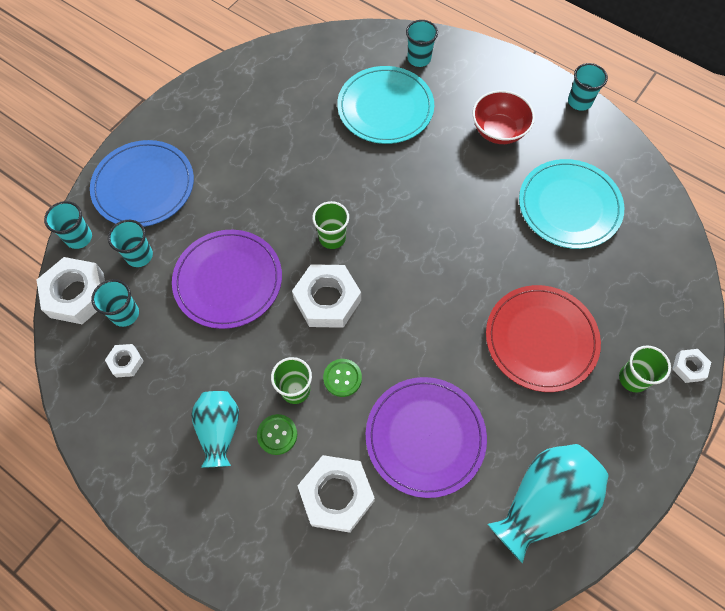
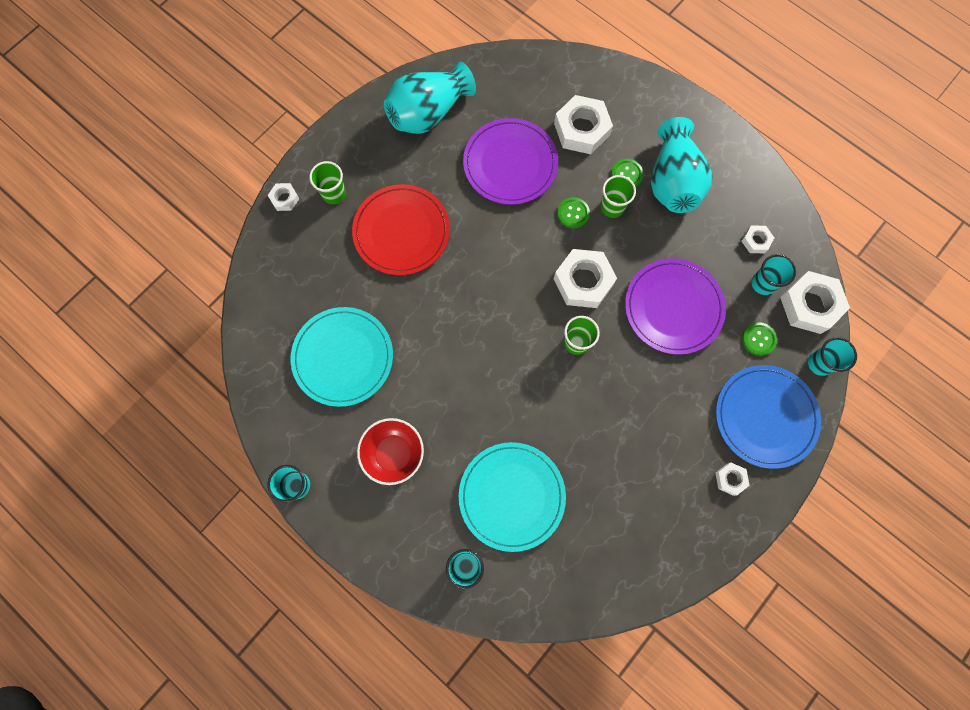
camera: 175 degrees left, 10 degrees up
turquoise cup [108,220,153,267] -> green button [742,322,777,356]
turquoise vase [191,391,239,468] -> turquoise vase [651,117,713,213], size x1.56
none -> white nut [716,463,750,496]

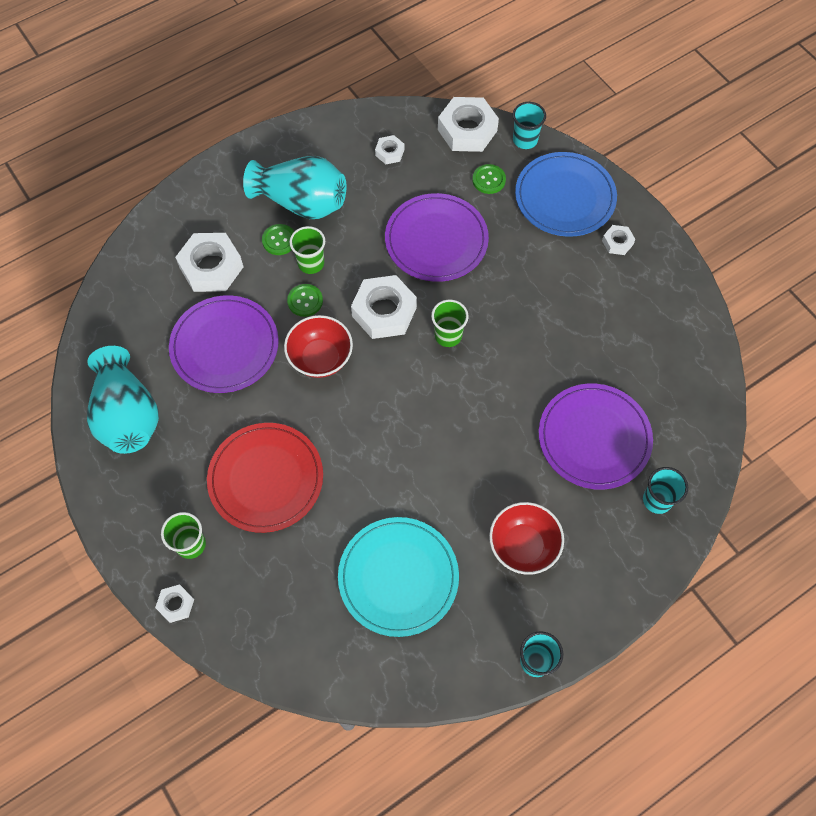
camera: 75 degrees left, 10 degrees down
turquoise plate [459,442,566,552] -> purple plate [539,383,653,490]
turquoise cup [751,254,796,295] -> none
none -> red bowl [284,315,353,378]

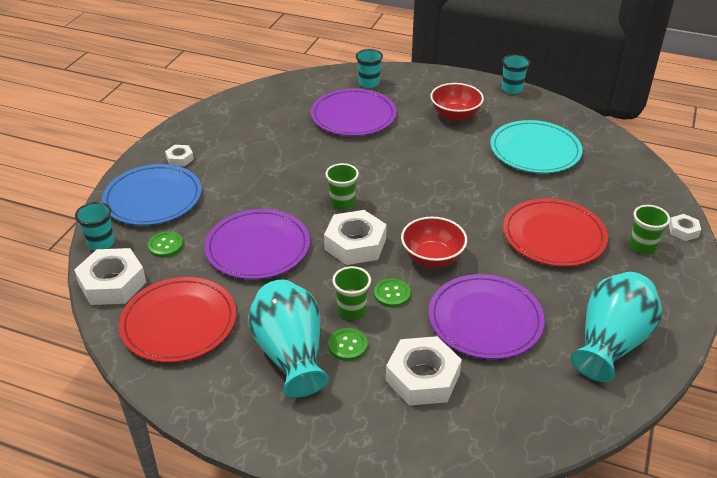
camera: 125 degrees left, 25 degrees down
white nut [375,135,404,164] -> red plate [119,277,236,363]

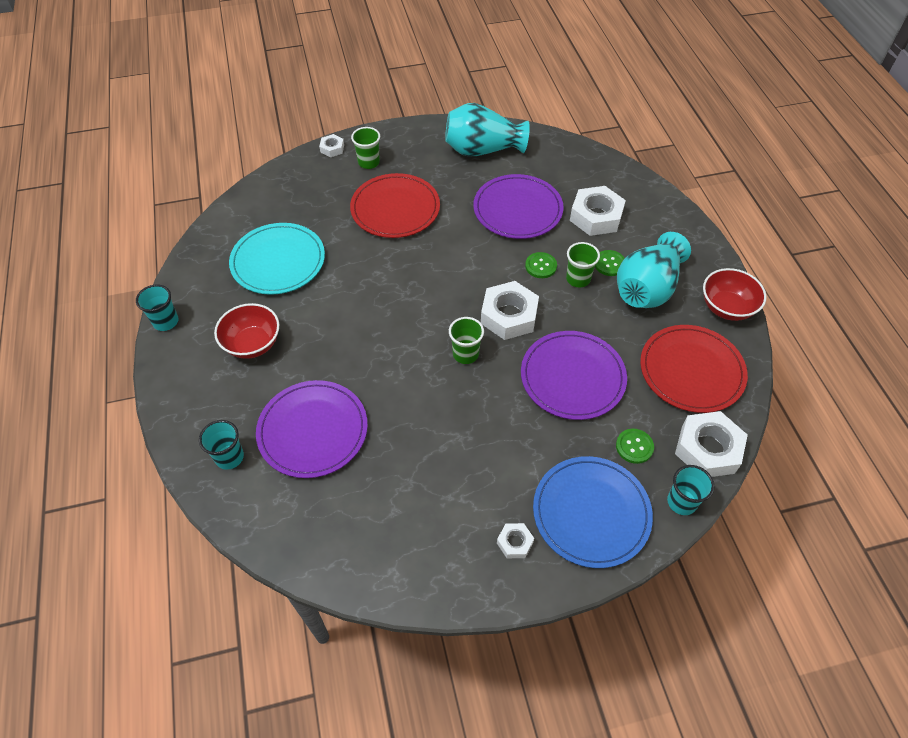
camera: 125 degrees left, 15 degrees up
red bowl [401,217,467,268] -> red bowl moved to [703,268,766,321]

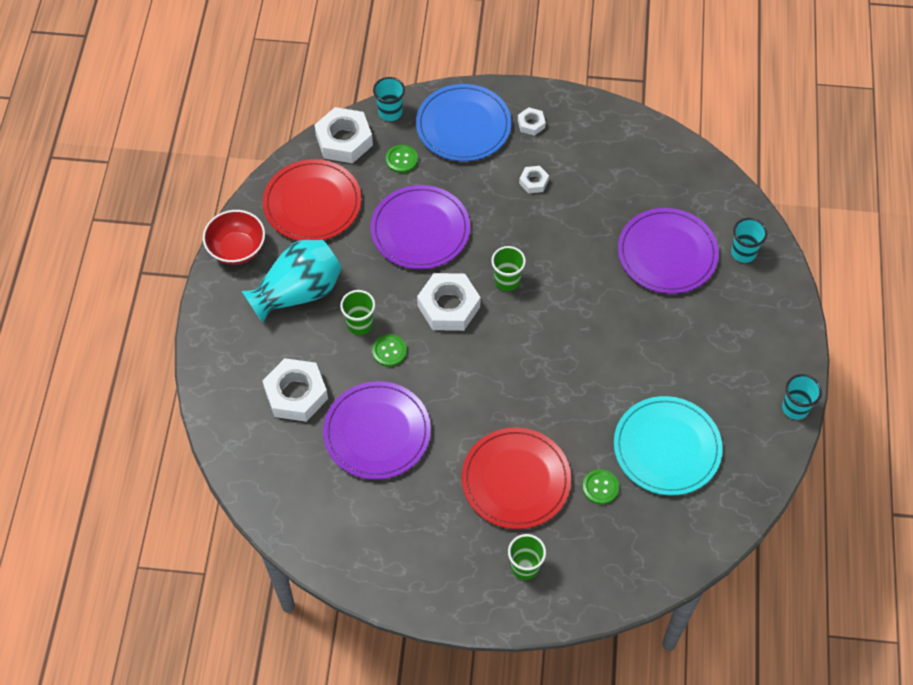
camera: 160 degrees left, 5 degrees up
red bowl [214,303,279,359] -> none
white nut [319,134,344,157] -> white nut moved to [519,166,549,193]
turquoise vase [445,103,530,157] -> none
green button [595,250,624,276] -> green button moved to [583,469,619,505]

